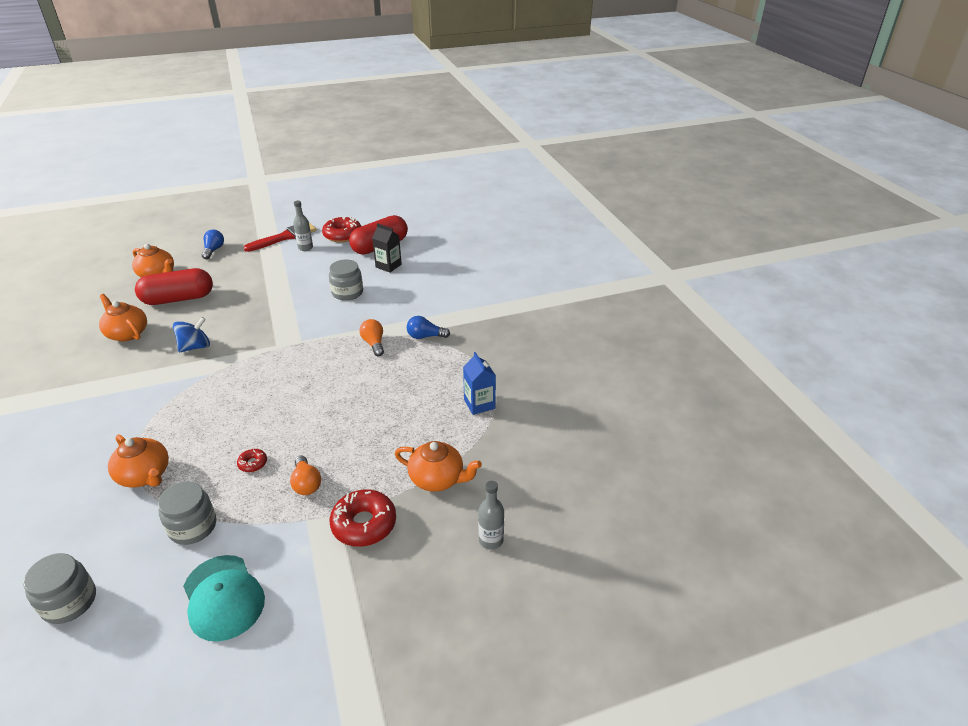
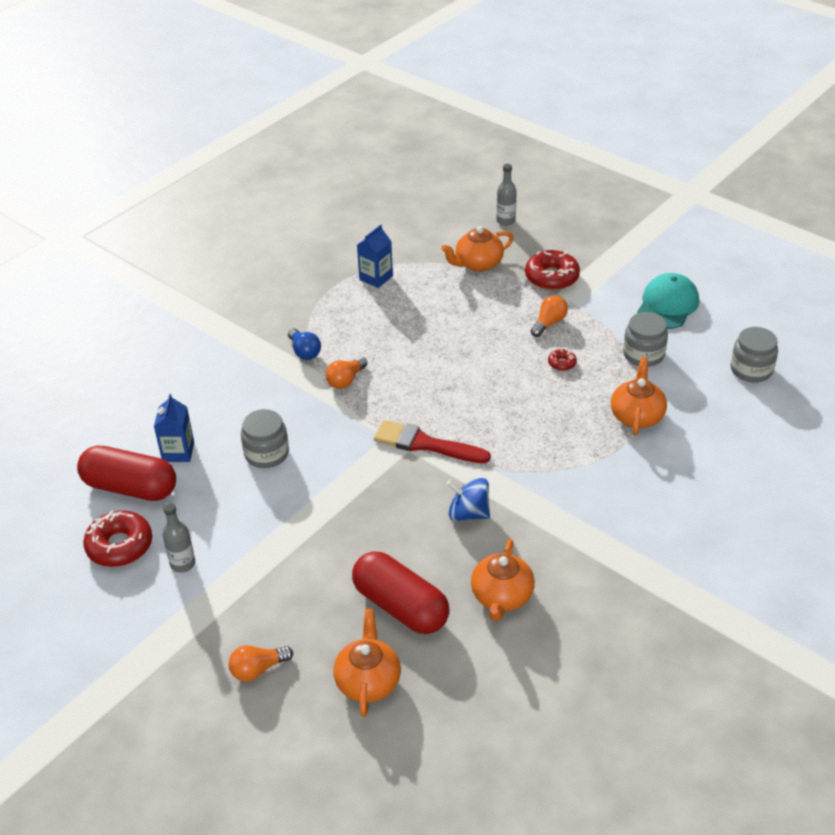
camera: 120 degrees left, 5 degrees up
blue light bulb [202,229,224,259] -> orange light bulb [229,645,293,682]
red brush [243,223,317,252] -> red brush moved to [374,420,491,463]
black carton [372,223,402,273] -> blue carton [154,394,194,462]
orange teapot [395,441,482,492] -> orange teapot turned 105 degrees counterclockwise [441,226,514,272]

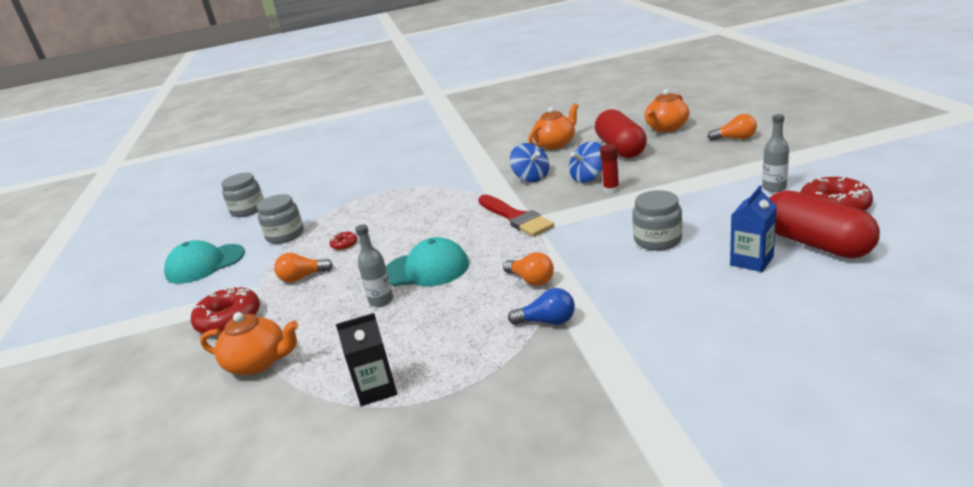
camera: 140 degrees left, 15 degrees down
blue light bulb [288,328,321,360] -> blue light bulb turned 90 degrees clockwise [508,288,575,325]
orange light bulb [326,357,367,389] -> orange light bulb turned 60 degrees clockwise [503,252,554,286]
blue carton [357,224,393,288] -> black carton [336,313,397,406]
grey bottle [496,164,517,226] -> grey bottle moved to [355,224,393,307]
orange teapot [611,357,667,436] -> none
none -> turquoise cap [386,237,469,286]
none -> blue spinning top [569,141,602,183]
none -> red glue stick [600,144,619,194]

